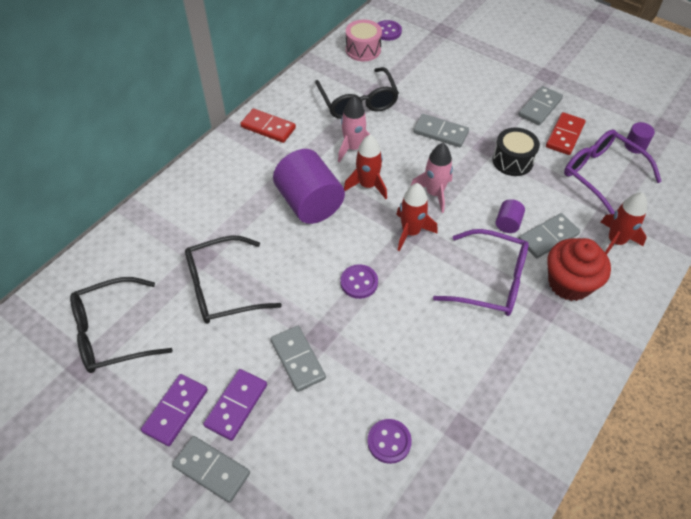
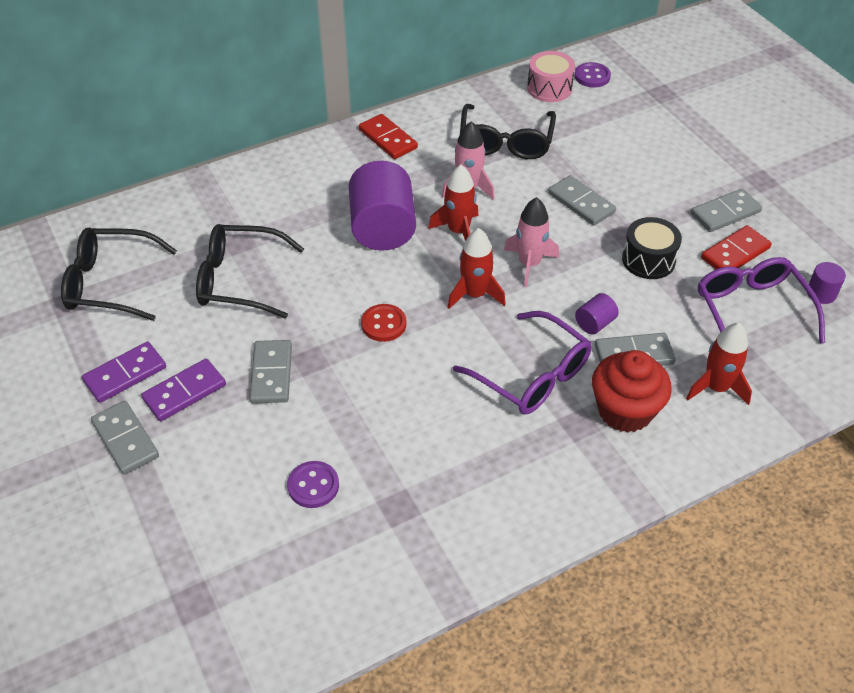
camera: 25 degrees right, 5 degrees down
purple button [340,264,378,299] -> red button [361,304,406,342]

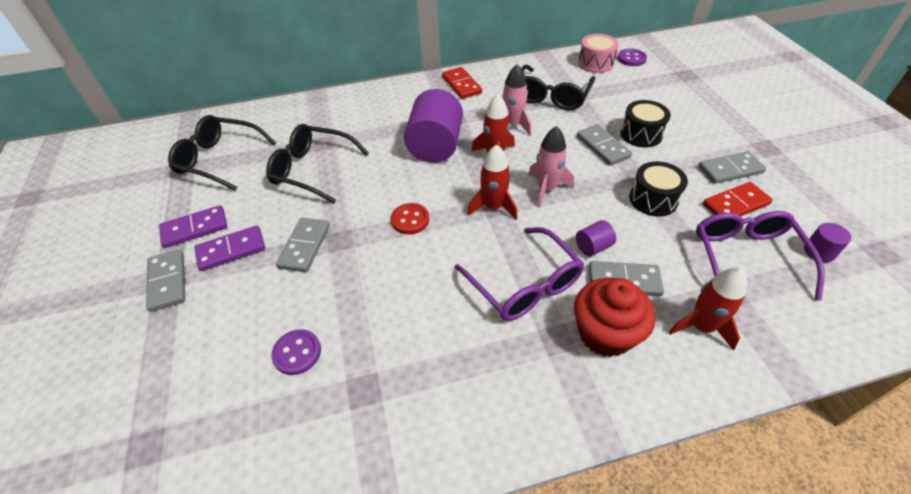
camera: 15 degrees right, 0 degrees up
none -> black drum [620,100,671,147]

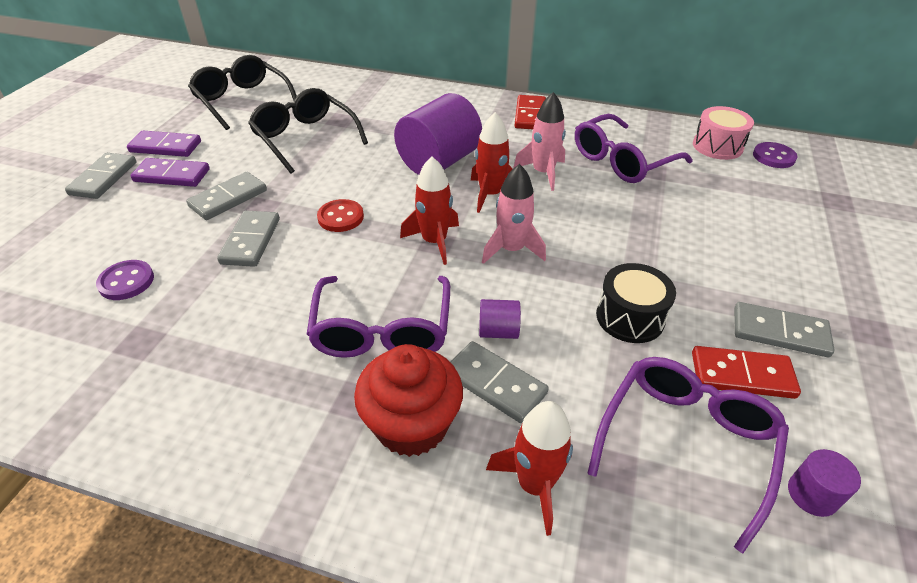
camera: 30 degrees right, 5 degrees down
black glasses [521,65,595,110] -> purple glasses [575,114,693,183]
grey domino [577,124,632,165] -> grey domino moved to [217,210,280,267]
black drum [620,100,671,147] -> none

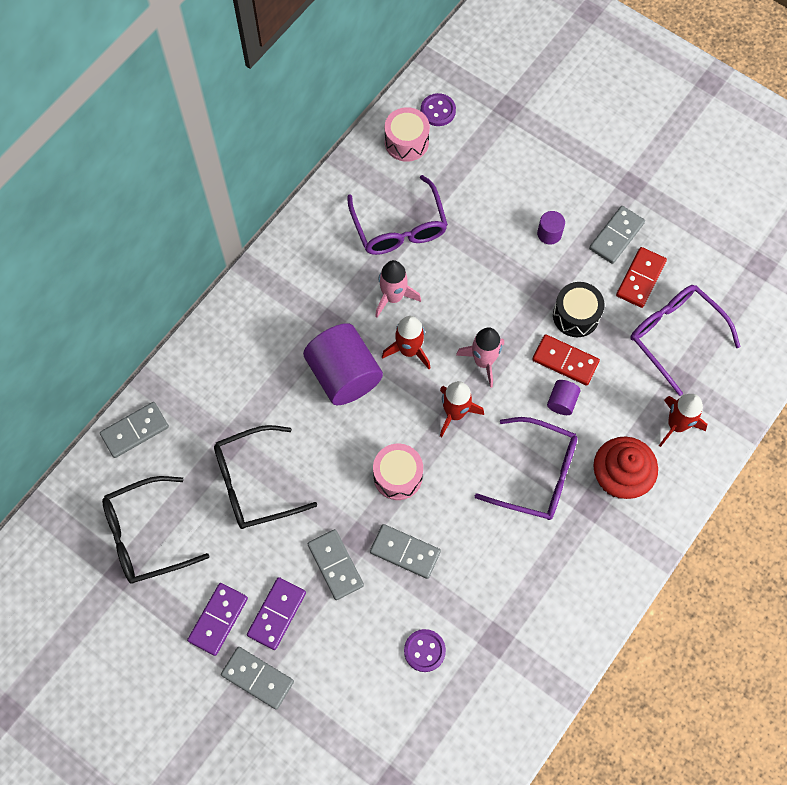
camera: 70 degrees left, 25 degrees up
red button [317,199,364,232] -> pink drum [373,444,423,500]
grey domino [451,341,549,423] -> grey domino moved to [100,402,169,458]
red domino [514,95,546,129] -> red domino moved to [532,334,600,386]
purple cylinder [788,449,861,517] -> purple cylinder moved to [537,211,565,245]

